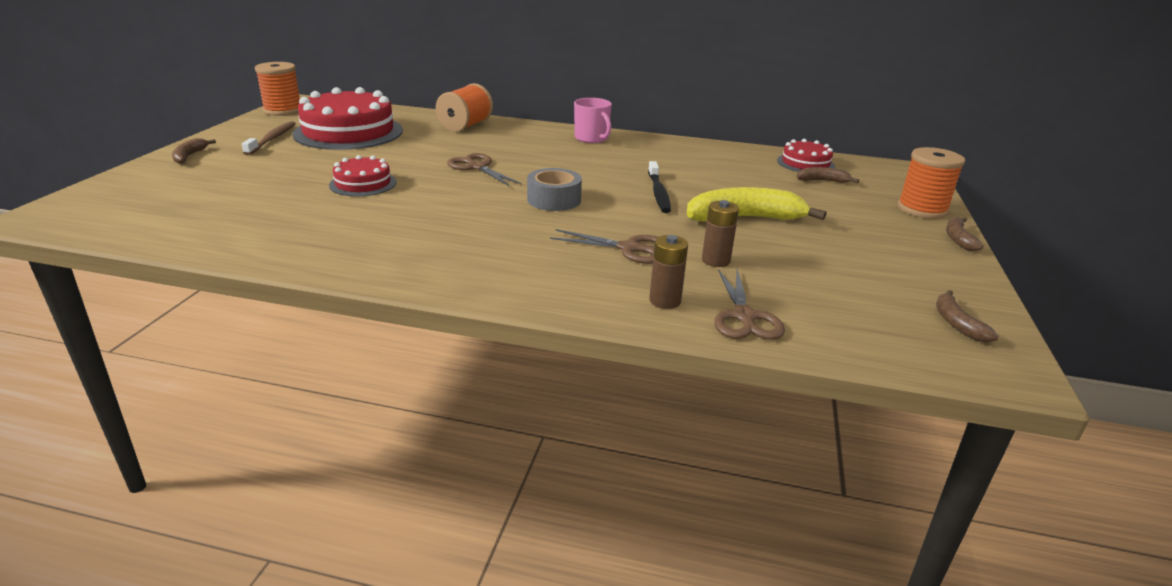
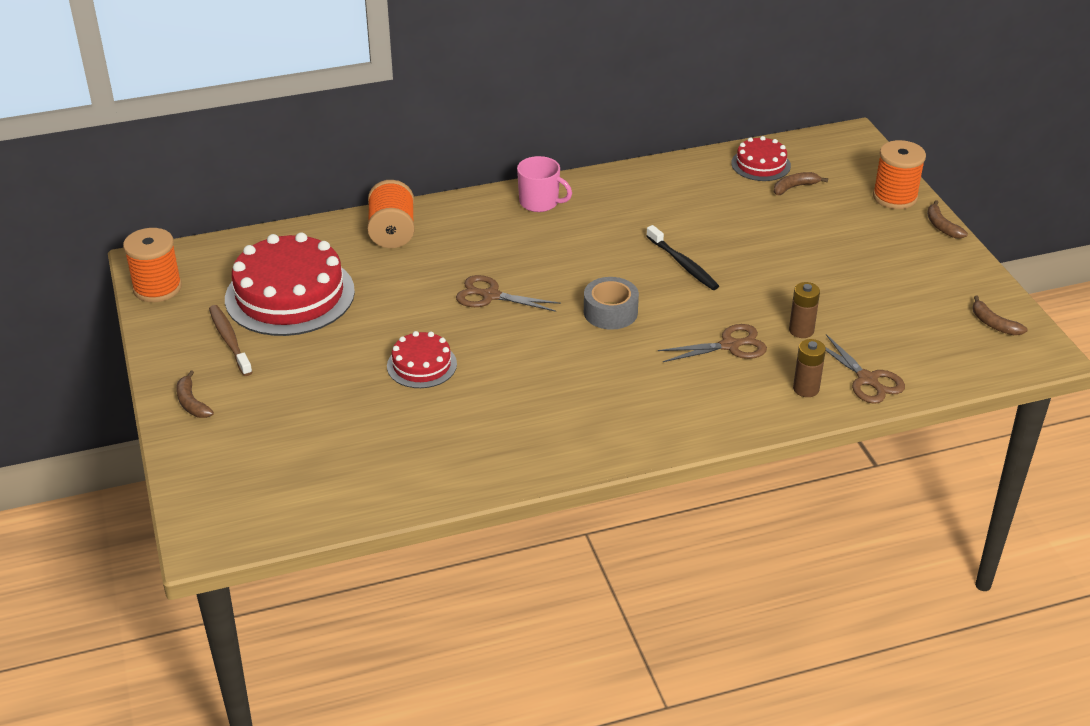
camera: 30 degrees left, 10 degrees up
yellow banana [687,187,826,222] -> none

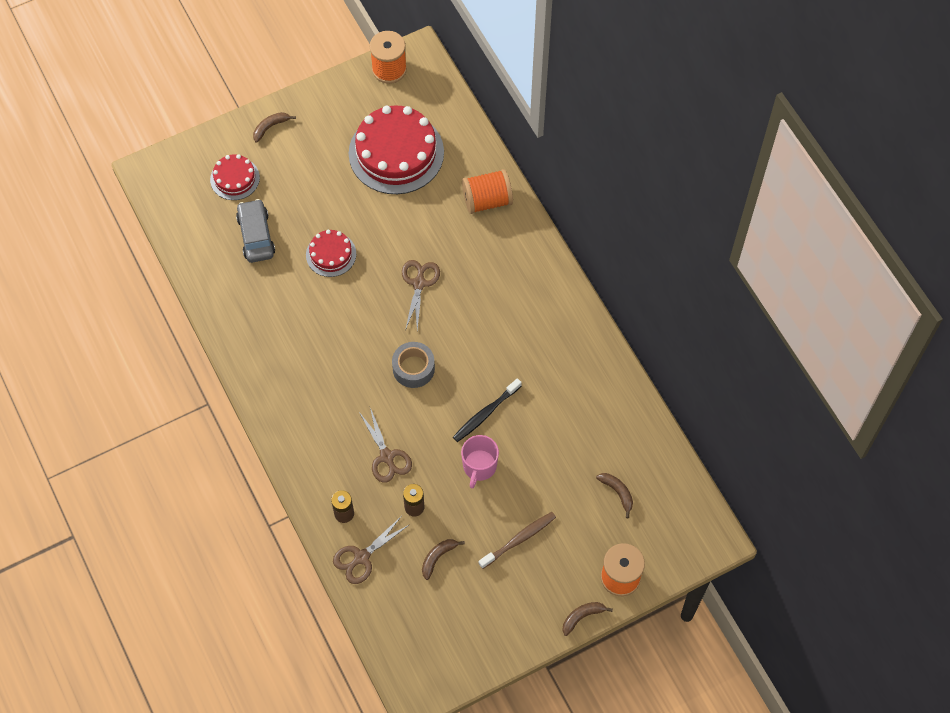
camera: 80 degrees right, 25 degrees up
brown toothbrush [209,305,253,376] -> brown toothbrush moved to [478,512,556,569]
pink mug [517,156,572,212] -> pink mug moved to [461,435,499,489]
red cake [731,136,791,181] -> red cake moved to [210,154,260,200]
brown banana [973,295,1028,335] -> brown banana moved to [422,539,465,580]
none -> grey car [236,199,275,263]

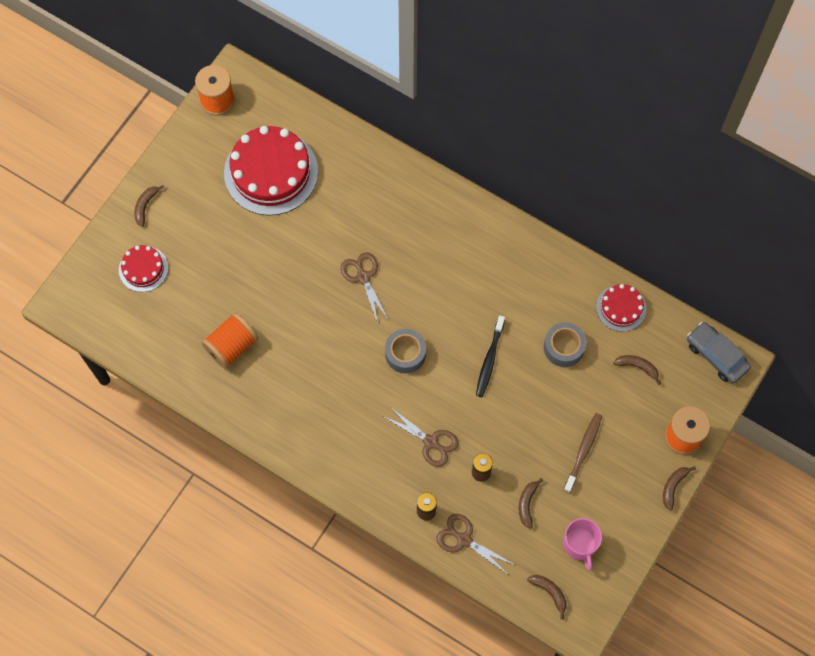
camera: 30 degrees left, 5 degrees up
grey car [236,199,275,263] -> grey car moved to [687,322,751,384]
red cake [306,230,356,277] -> red cake moved to [596,284,646,332]
brown scissors [333,517,410,584] -> brown scissors turned 105 degrees clockwise [436,514,515,575]
pink mug [461,435,499,489] -> pink mug moved to [563,518,602,571]
orange spool [462,169,513,214] -> orange spool moved to [201,312,258,369]
none -> brown banana [527,575,566,619]
none -> grey tape [544,322,586,367]

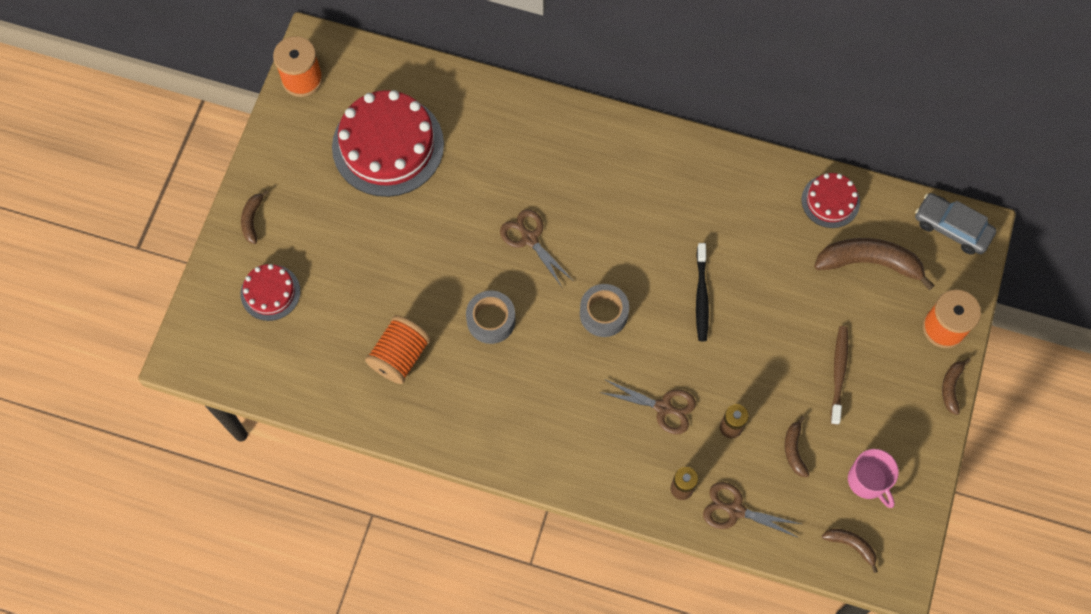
camera: 15 degrees left, 0 degrees up
grey tape [544,322,586,367] -> grey tape moved to [466,290,516,344]
brown banana [613,355,661,385] -> brown banana [814,238,935,290], size x1.99

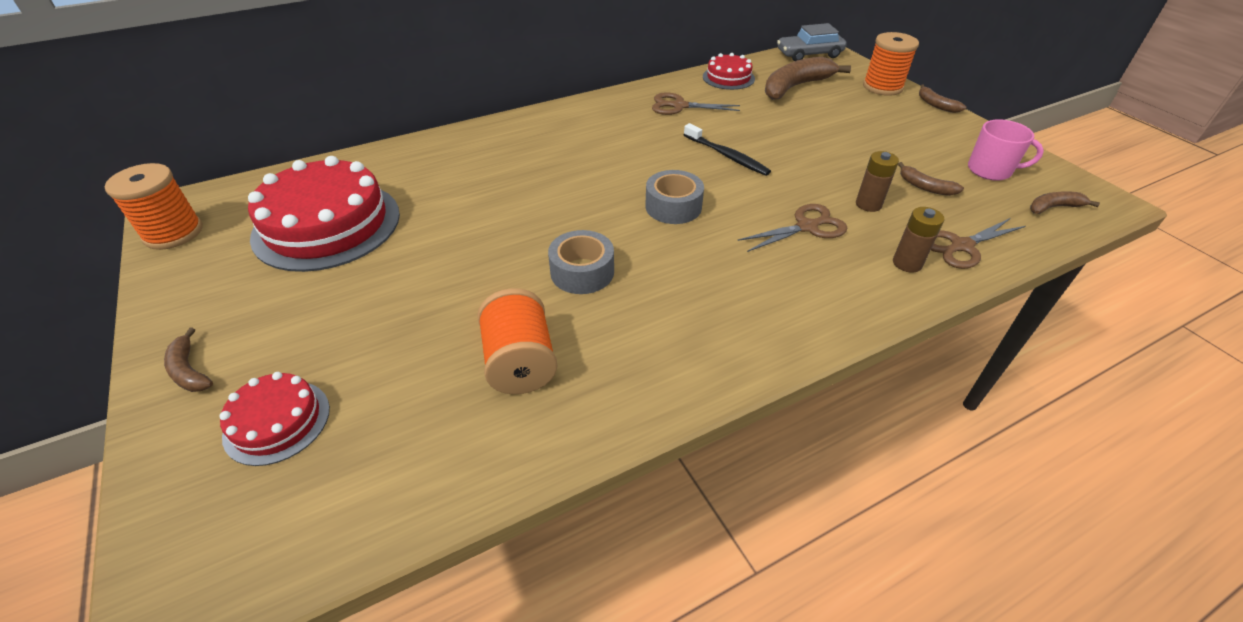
camera: 45 degrees left, 25 degrees down
brown scissors [500,209,572,287] -> brown scissors moved to [652,92,740,115]
brown toothbrush [830,326,848,425] -> none

